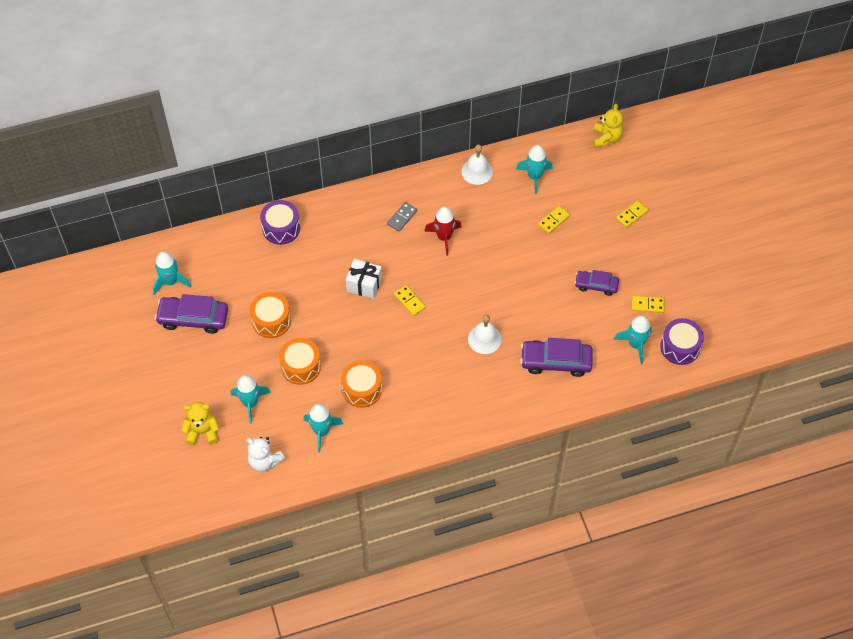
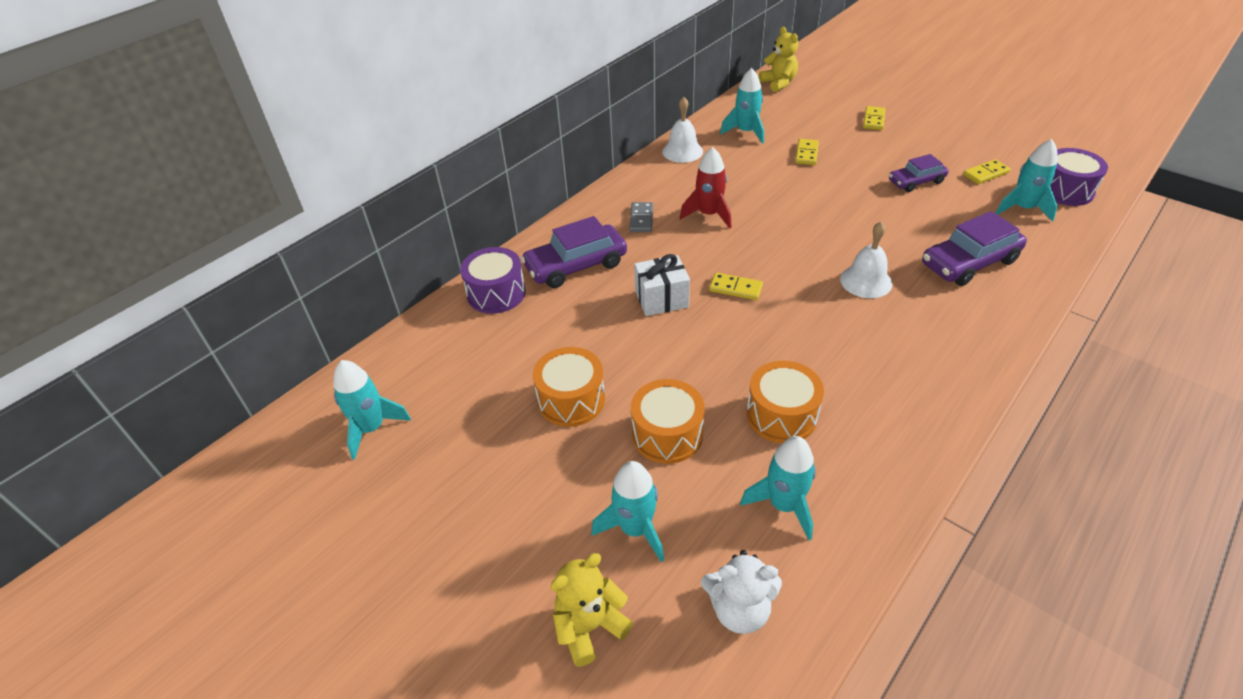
camera: 30 degrees left, 15 degrees down
purple car [155,294,228,334] -> purple car moved to [521,216,627,288]

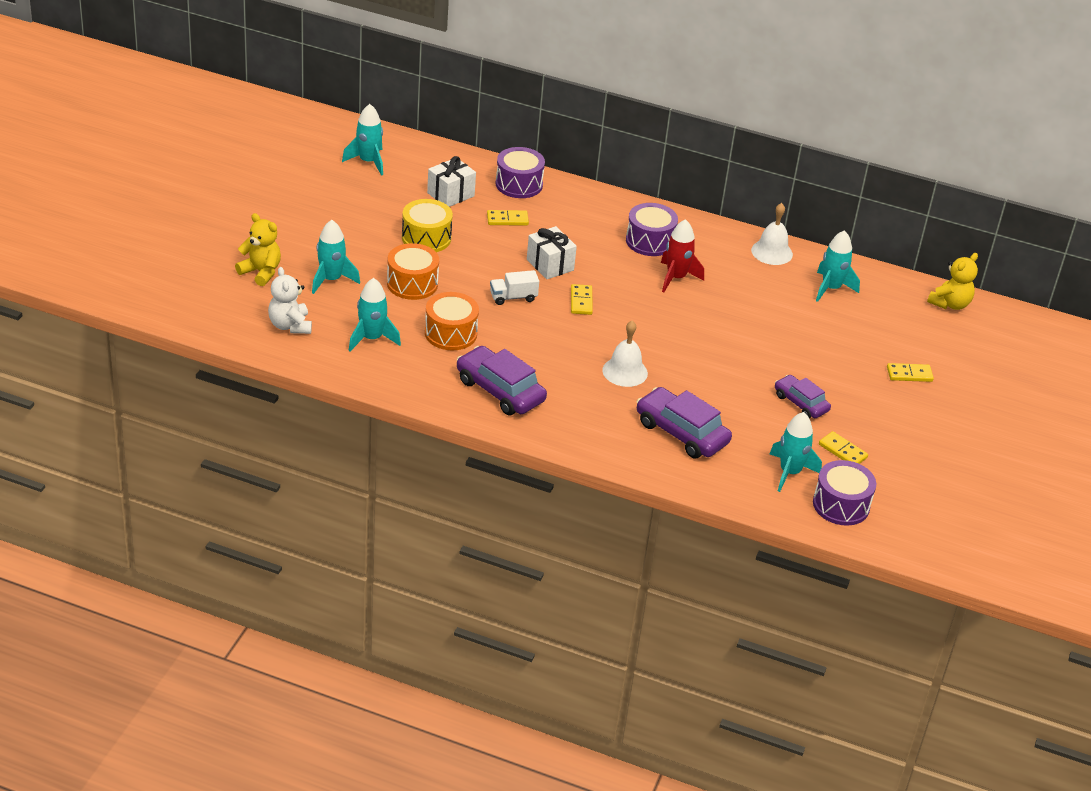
camera: 65 degrees right, 5 degrees down
purple car [521,216,627,288] -> purple car moved to [457,346,547,415]
orange drum [533,347,605,427] -> yellow drum [402,199,453,252]
grey domino [629,202,653,232] -> purple drum [626,203,678,256]
yellow domino [795,139,819,165] -> yellow domino moved to [487,210,529,226]
none -> white gift [427,156,476,207]
none -> white truck [490,270,539,305]

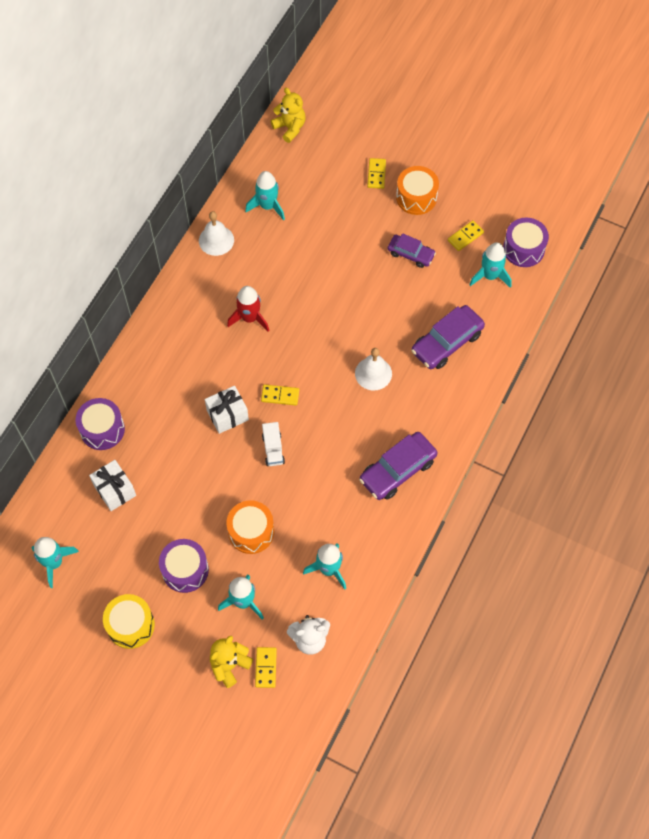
camera: 80 degrees left, 25 degrees up
yellow drum [402,199,453,252] -> yellow drum moved to [103,594,155,649]
orange drum [425,292,479,350] -> orange drum moved to [396,166,439,215]
yellow domino [487,210,529,226] -> yellow domino moved to [255,647,277,688]
purple drum [626,203,678,256] -> purple drum moved to [159,539,209,593]
purple car [775,375,831,418] -> purple car turned 120 degrees counterclockwise [388,233,436,268]

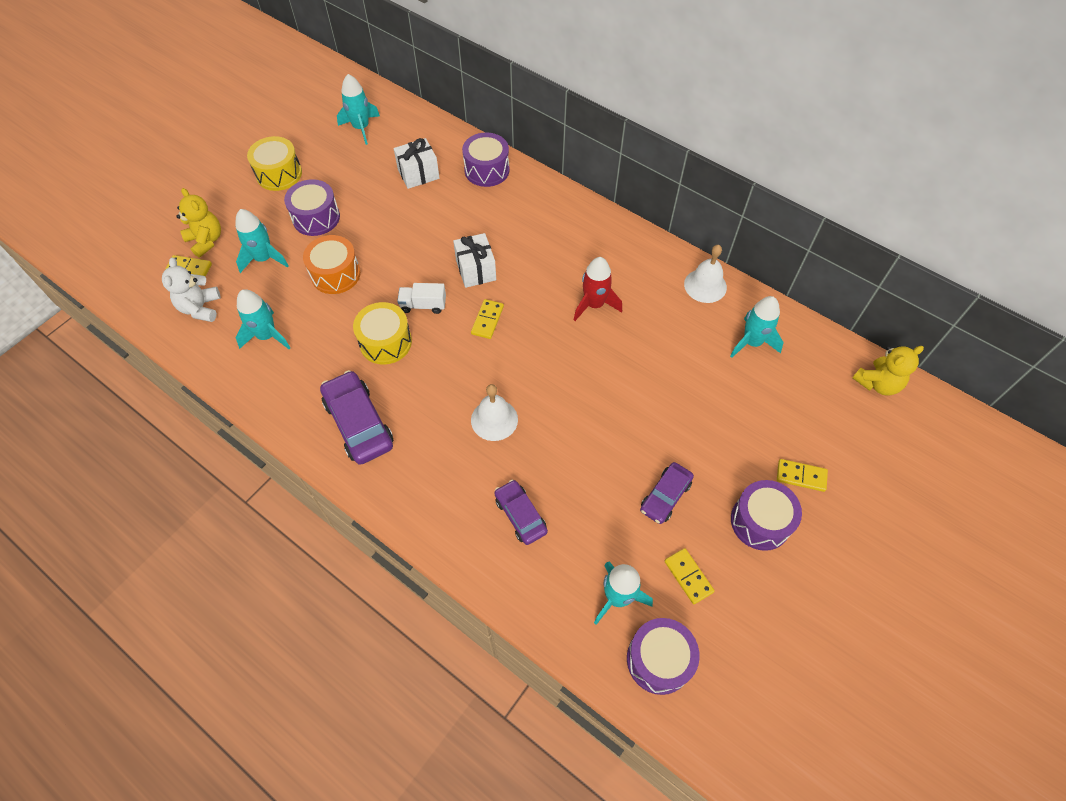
camera: 100 degrees right, 5 degrees down
orange drum [396,166,439,215] -> purple drum [731,480,802,551]
purple car [411,305,485,369] -> purple car [494,480,548,545], size x0.62
none -> yellow drum [353,302,412,365]

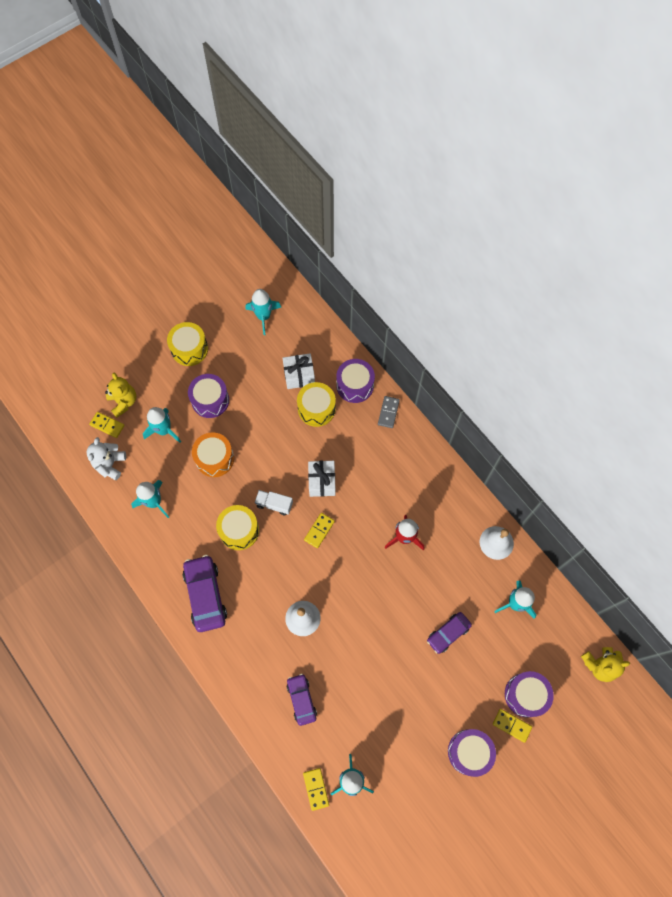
camera: 15 degrees right, 10 degrees up
purple drum [627,618,700,695] -> purple drum moved to [505,671,554,718]
purple car [640,462,694,524] -> purple car moved to [427,612,472,654]
yellow domino [665,548,715,604] -> yellow domino moved to [303,768,329,811]
none -> yellow drum [297,382,336,427]
none -> grey domino [378,396,400,428]

